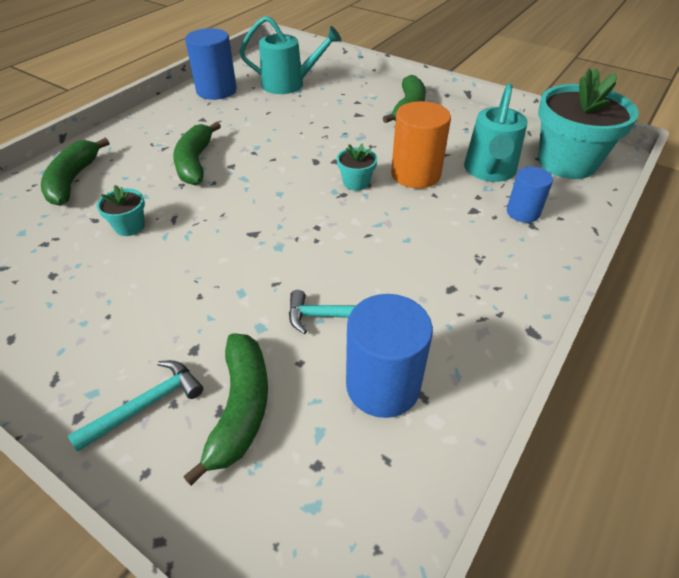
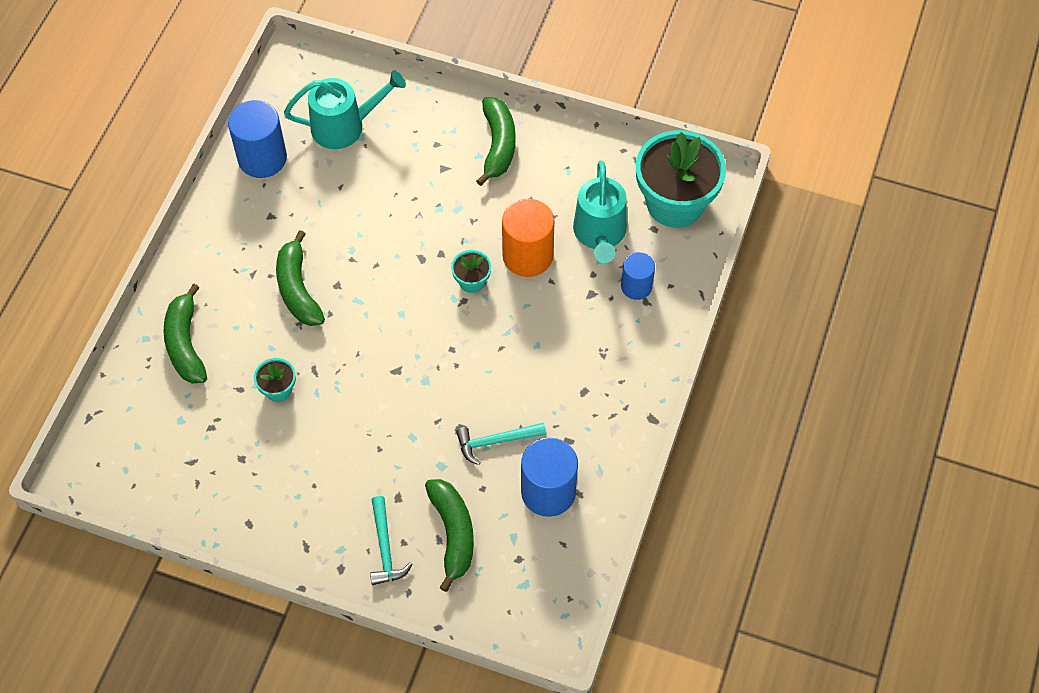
camera: 15 degrees left, 15 degrees up
turquoise hammer [68,360,203,452] -> turquoise hammer turned 135 degrees clockwise [370,496,413,585]

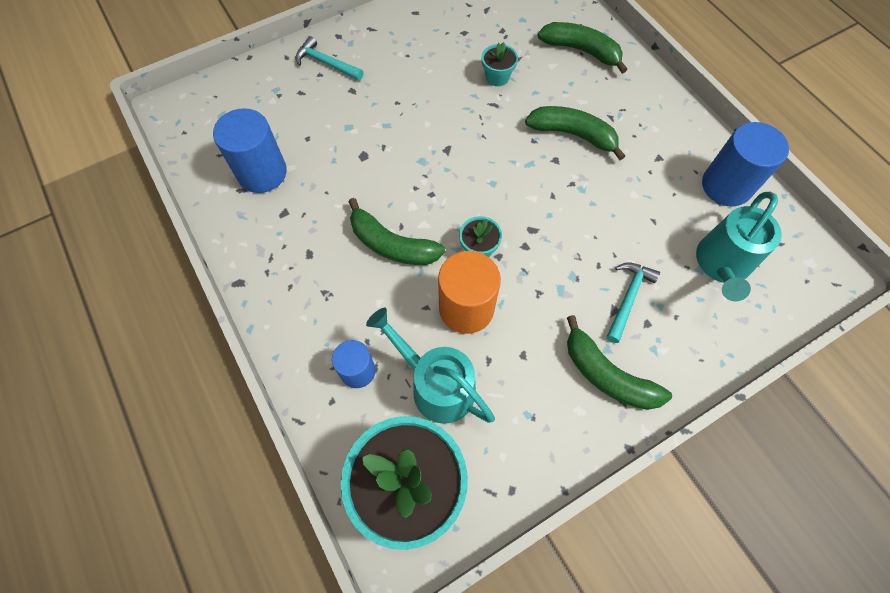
camera: 130 degrees right, 5 degrees up
green banana [425,479,474,592] -> green banana moved to [348,198,445,265]
turquoise hammer [456,422,546,465] -> turquoise hammer moved to [607,262,660,343]

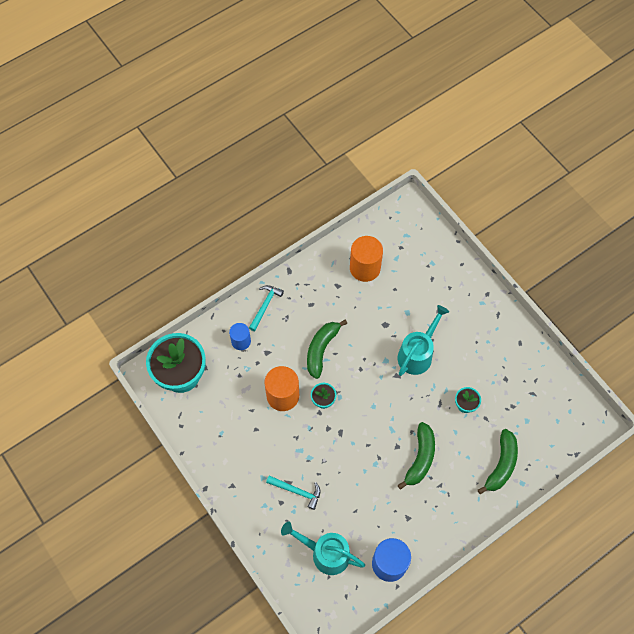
camera: 85 degrees right, 0 degrees up
blue cylinder [213,108,287,193] -> orange cylinder [350,236,383,282]
turquoise hammer [295,36,363,81] -> turquoise hammer moved to [249,285,284,331]
turquoise watering can [366,308,495,424] -> turquoise watering can moved to [398,305,449,376]
green banana [567,315,672,410] -> none

